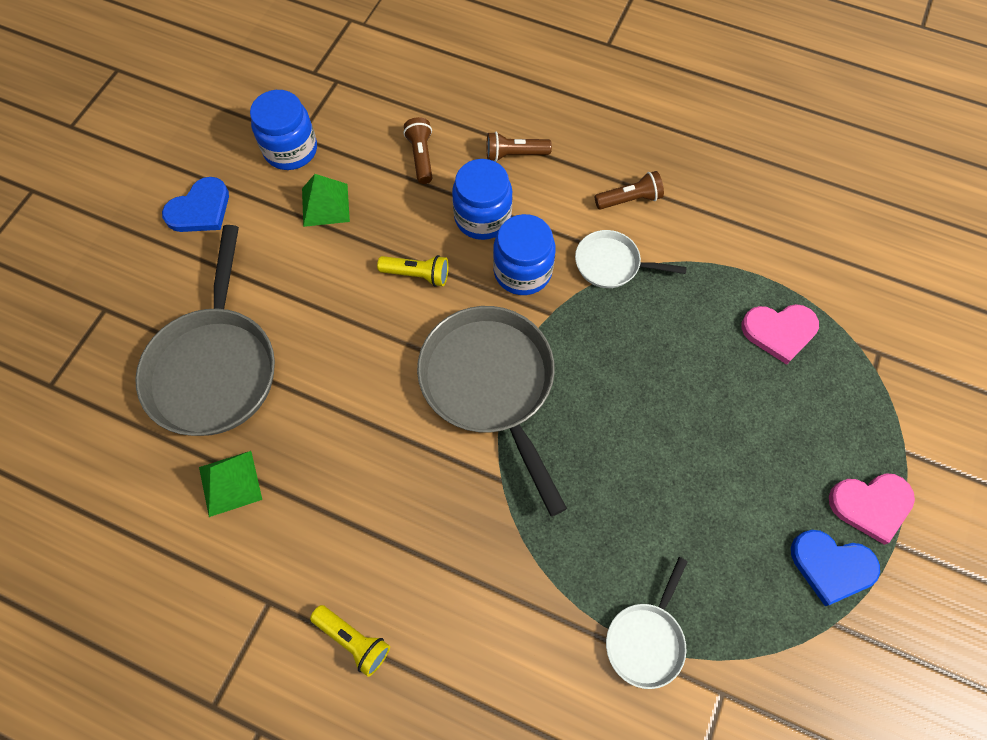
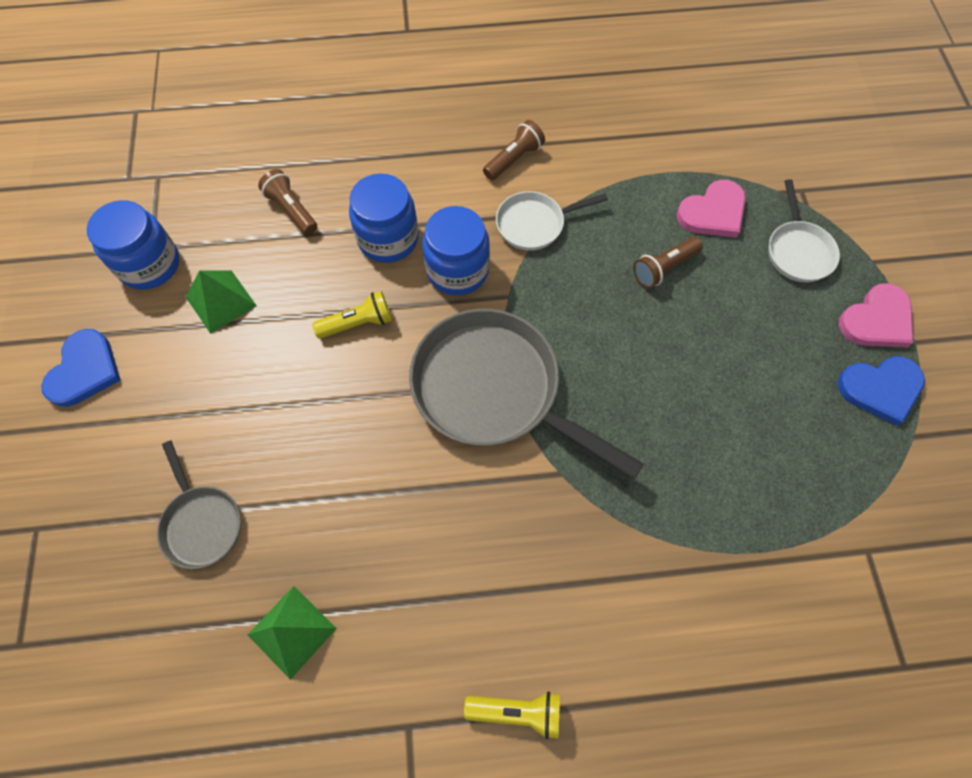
camera: 30 degrees left, 0 degrees up
grey pan [135,225,275,436] -> grey pan [157,441,241,569], size x0.51
brown flashlight [486,132,552,162] -> brown flashlight moved to [633,237,703,288]
white pan [606,557,688,689] -> white pan moved to [768,179,840,282]

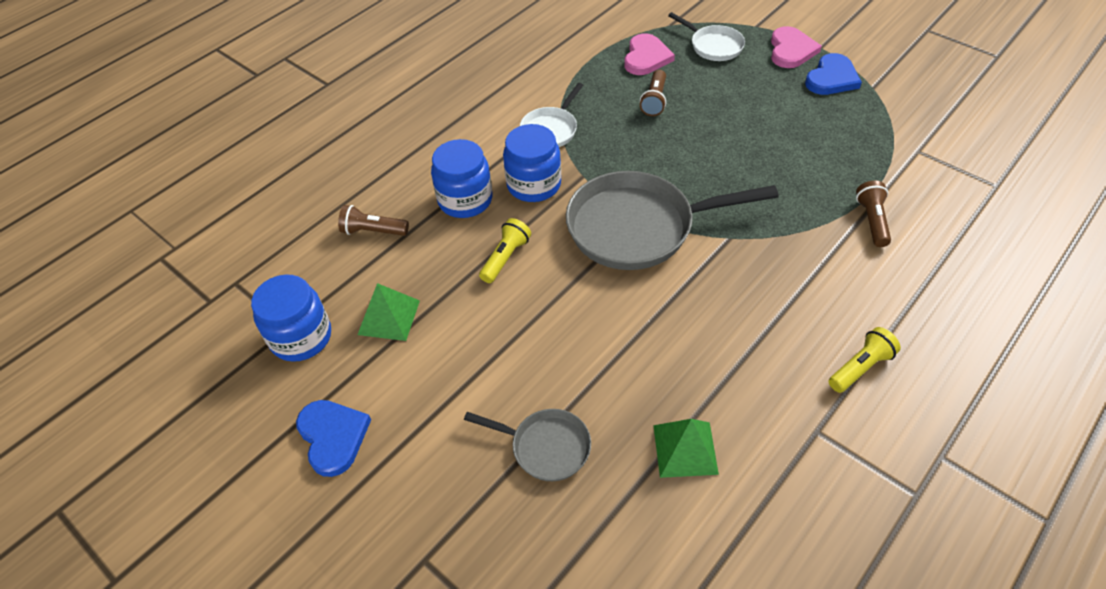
camera: 40 degrees left, 15 degrees down
brown flashlight [483,120,545,180] -> brown flashlight moved to [856,180,891,247]

